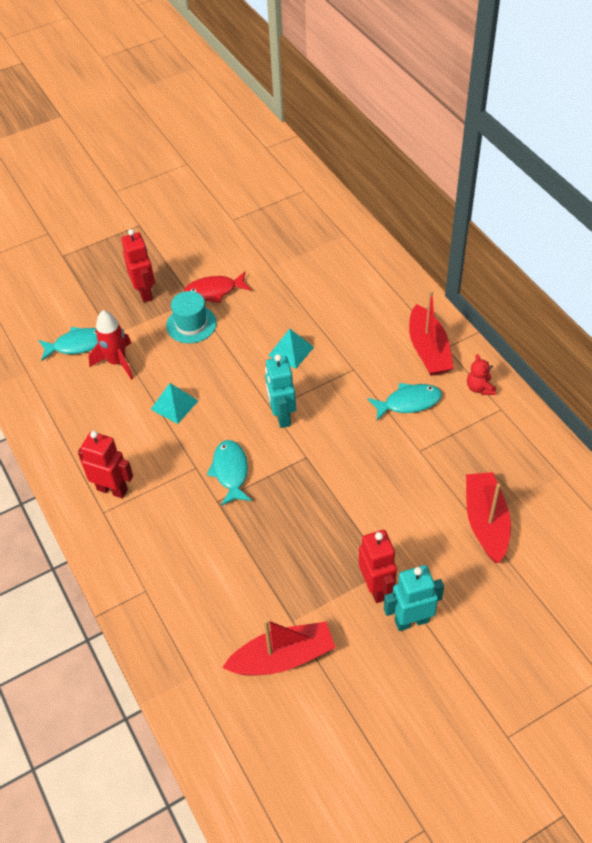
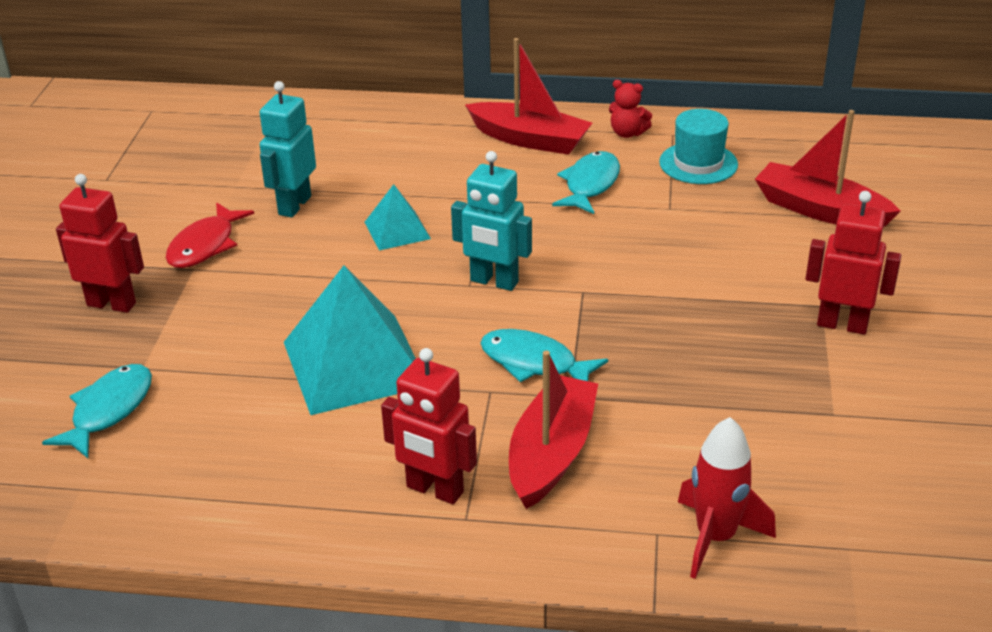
camera: 55 degrees left, 15 degrees down
red robot [78,431,133,498] -> red robot turned 120 degrees counterclockwise [381,348,477,504]
red rocket [89,310,133,380] -> red rocket moved to [678,417,776,579]
turquoise pyramid [150,383,198,424] -> turquoise pyramid [284,266,416,415], size x1.95
turquoise hat [166,291,217,343] -> turquoise hat moved to [659,109,738,184]
red boat [222,619,336,676] -> red boat moved to [509,351,598,509]
turquoise robot [384,565,444,631] -> turquoise robot moved to [259,81,316,218]

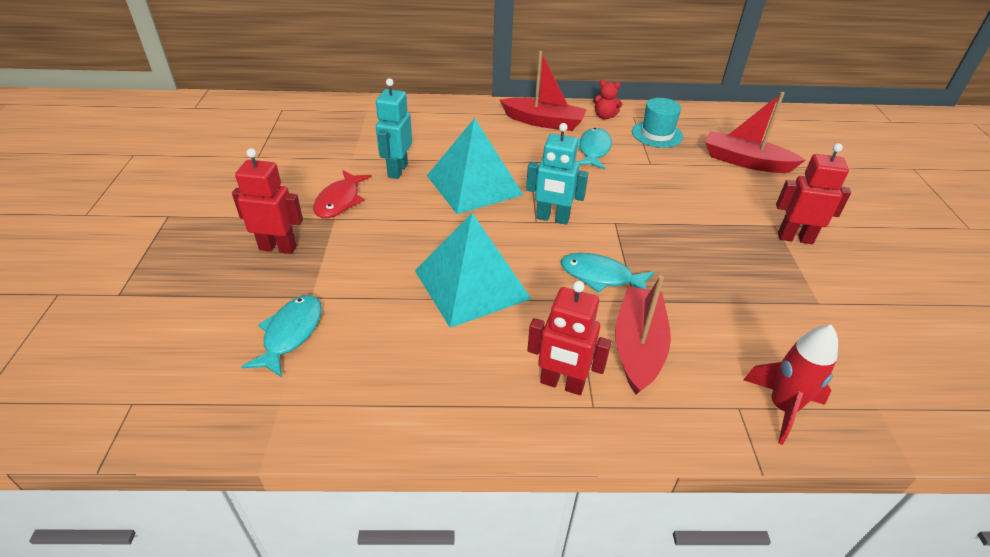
camera: 10 degrees left, 5 degrees up
turquoise pyramid [365,184,431,250] -> turquoise pyramid [427,118,523,214], size x1.95

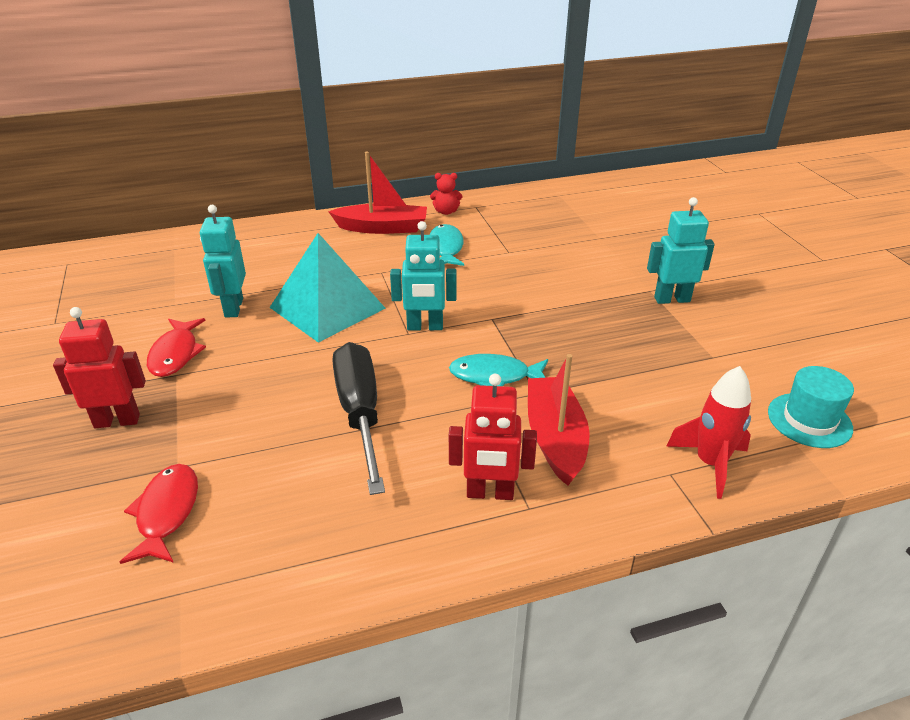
camera: 15 degrees left, 5 degrees down
turquoise fish [241,295,322,378] -> red fish [120,464,198,564]
turquoise pyramid [415,213,531,328] -> black screwdriver [333,342,385,495]
turquoise hat [632,98,683,148] -> turquoise hat moved to [768,366,854,448]
red boat [705,92,806,173] -> none
red robot [776,143,851,244] -> turquoise robot [647,197,715,304]

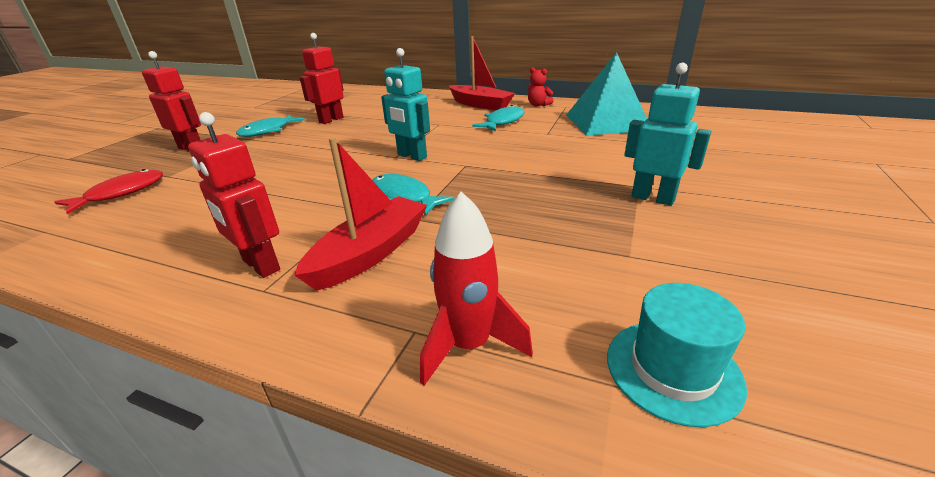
camera: 40 degrees right, 5 degrees down
red fish [147,318,206,377] -> turquoise fish [236,114,305,137]
turquoise robot [200,205,246,318] -> red robot [300,33,344,124]
turquoise pyramid [269,233,386,343] -> turquoise pyramid moved to [566,52,647,136]
black screwdriver [333,342,385,495] -> none

